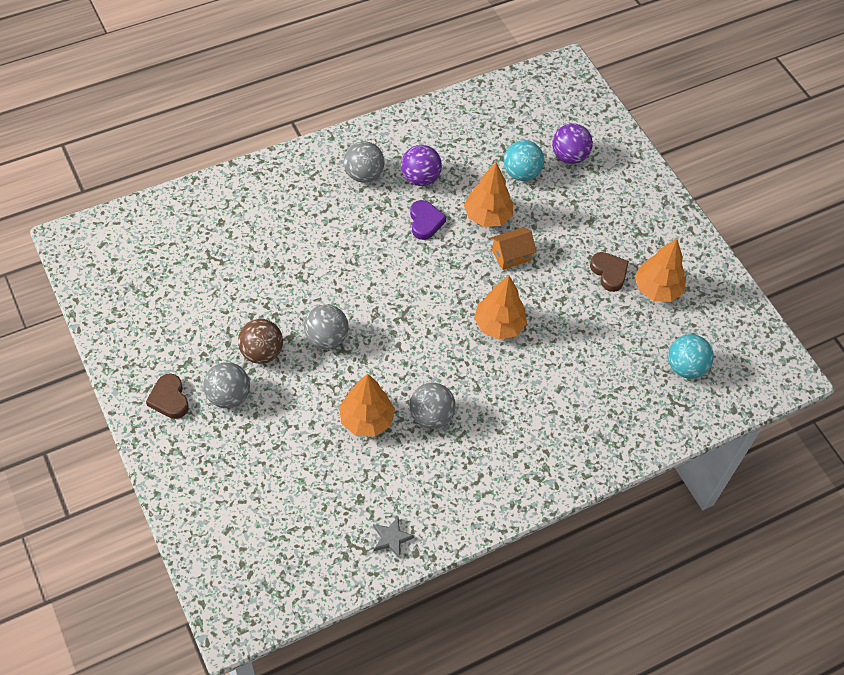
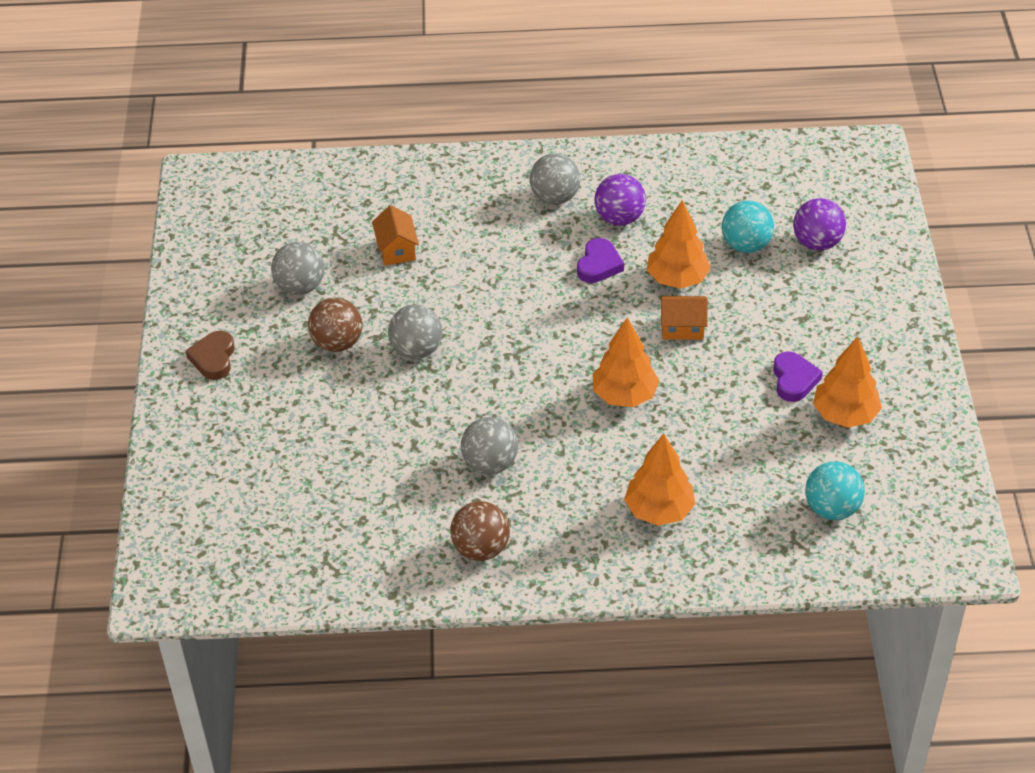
camera: 30 degrees right, 10 degrees down
grey ball [203,362,250,408] -> grey ball moved to [271,242,324,295]
orange tree [339,374,395,437] -> orange tree moved to [624,433,695,526]
grey star [373,517,414,558] -> none
brown heart [590,252,629,292] -> purple heart [773,351,823,402]
none -> orange house [372,205,419,265]
none -> brown ball [450,501,510,561]

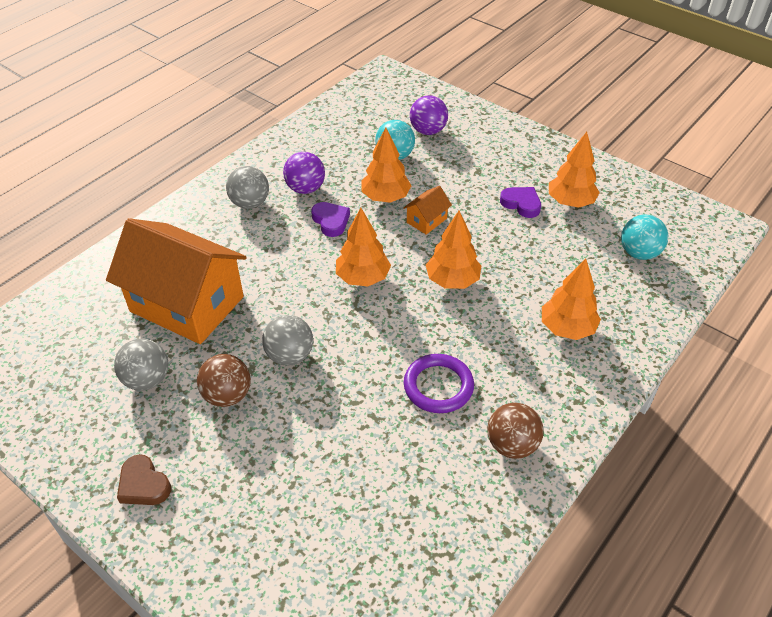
camera: 50 degrees left, 0 degrees up
orange house [372,205,419,265] -> orange house [106,218,247,344], size x2.48
grey ball [461,417,518,475] -> purple ring [404,354,474,413]
none -> orange tree [336,208,391,286]

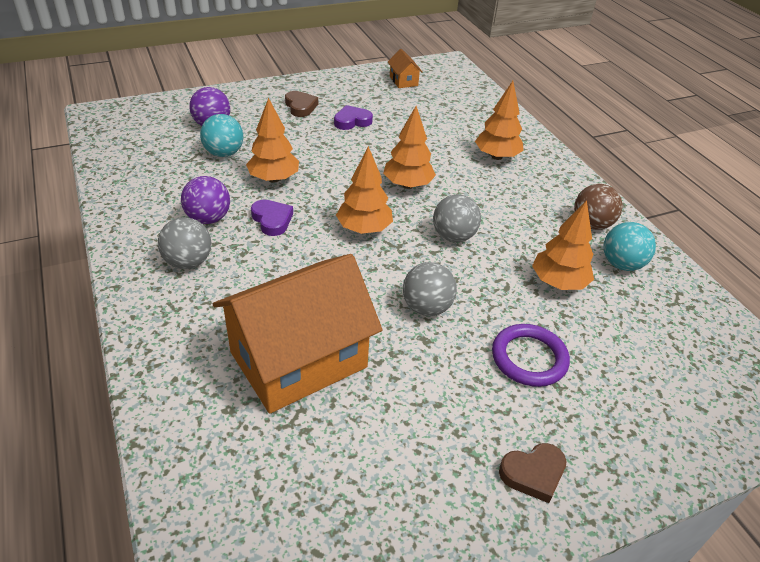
camera: 65 degrees left, 5 degrees down
grey ball [114,339,168,391] -> grey ball moved to [433,194,481,242]
brown ball [197,354,251,407] -> none
purple heart [311,202,350,237] -> purple heart turned 60 degrees clockwise [251,200,293,236]
orange house [403,186,452,235] -> orange house moved to [388,49,423,88]
purple ring [404,354,474,413] -> purple ring moved to [492,324,570,387]
orange tree [549,132,600,208] -> orange tree moved to [532,200,594,290]
turquoise ball [621,215,668,260] -> turquoise ball moved to [603,222,656,271]
none -> brown heart [285,91,318,117]

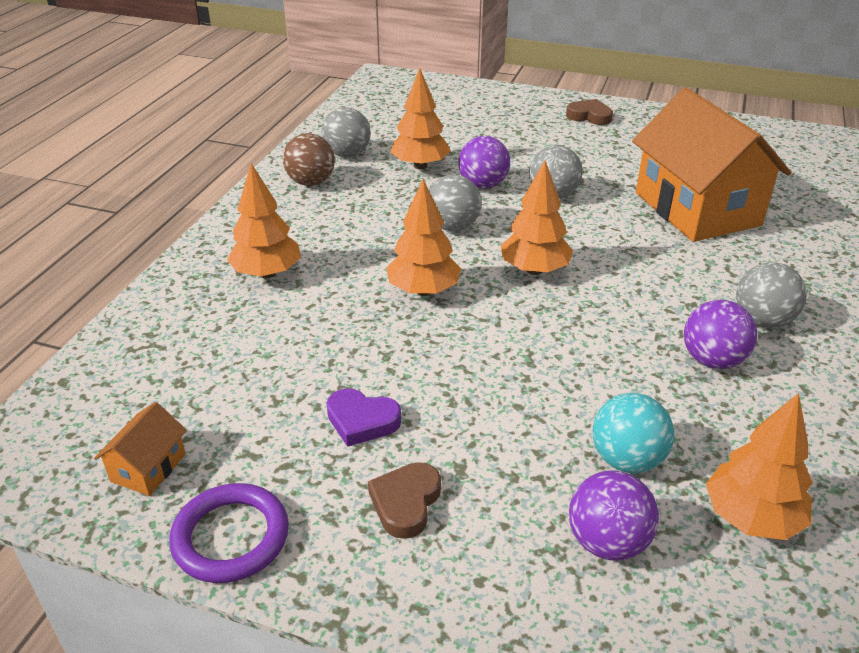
camera: 135 degrees left, 5 degrees down
orange house [213,254,382,413] -> orange house turned 60 degrees clockwise [632,87,791,242]
orange tree [246,98,299,183] -> orange tree moved to [706,393,813,540]
purple heart [251,200,293,236] -> none
purple ring [492,324,570,387] -> purple ring moved to [169,483,289,583]
turquoise ball [603,222,656,271] -> grey ball [322,107,371,157]
none -> purple ball [459,136,510,189]

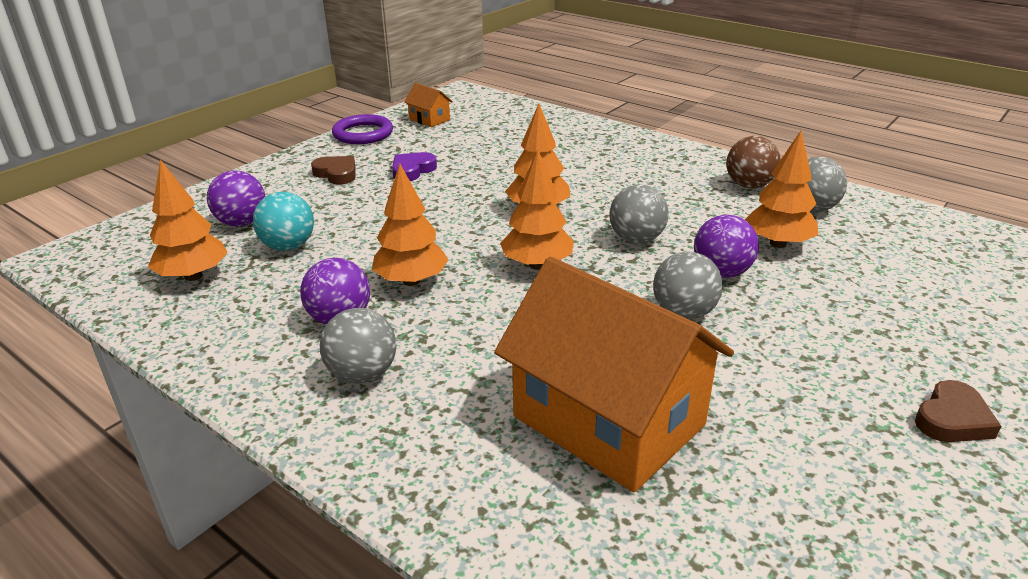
camera: 110 degrees right, 5 degrees down
orange tree [227,163,301,279] -> orange tree moved to [372,163,449,286]
orange house [632,87,791,242] -> orange house turned 45 degrees clockwise [494,257,734,492]

